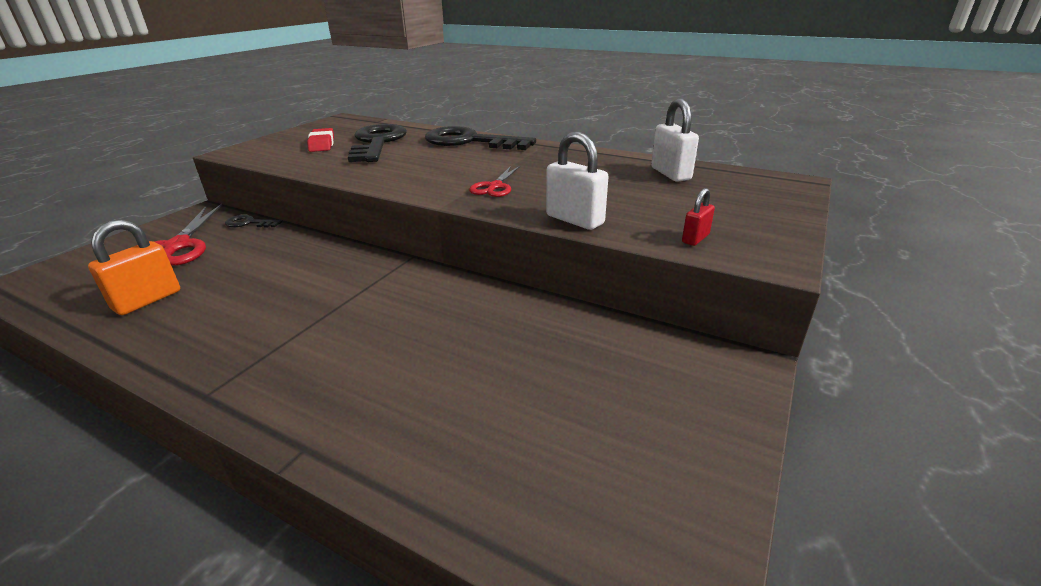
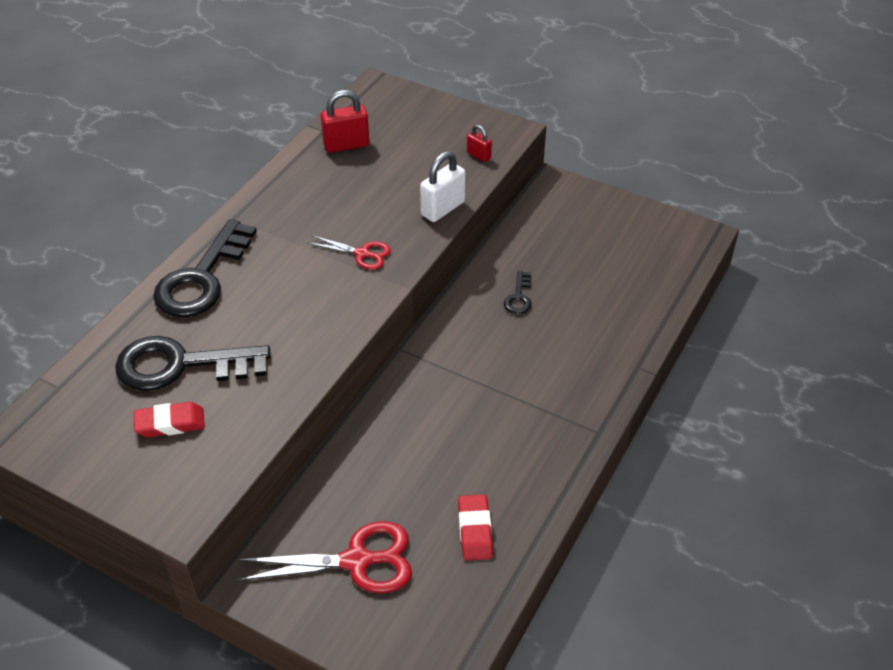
camera: 90 degrees left, 15 degrees up
orange padlock [88,220,180,315] -> red eraser [458,494,493,561]
black key [225,215,282,227] -> black key moved to [504,271,532,314]
white padlock [651,99,699,182] -> red padlock [321,90,369,153]

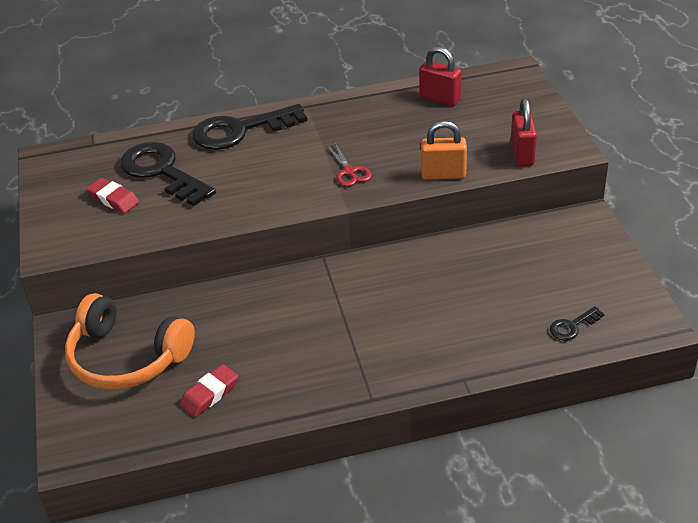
camera: 50 degrees right, 5 degrees down
red scissors [237,521,412,593] -> orange headphones [65,293,195,389]
white padlock [420,151,465,222] -> orange padlock [421,121,467,180]
red padlock [467,125,492,162] -> red padlock [511,99,537,166], size x1.79
black key [504,271,532,314] -> black key moved to [550,306,604,340]

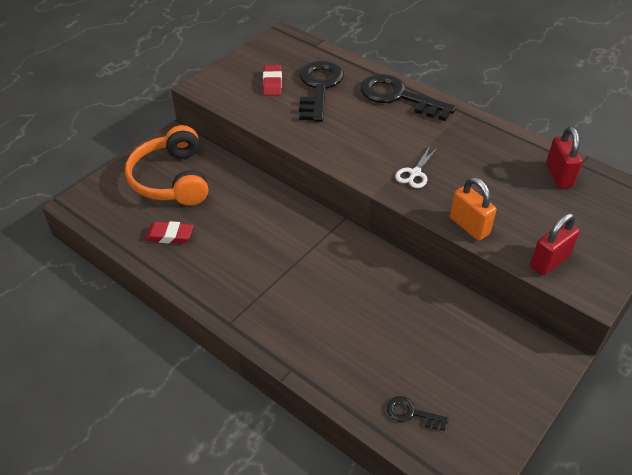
camera: 50 degrees right, 5 degrees up
red scissors [326,143,372,187] -> white scissors [395,146,438,188]

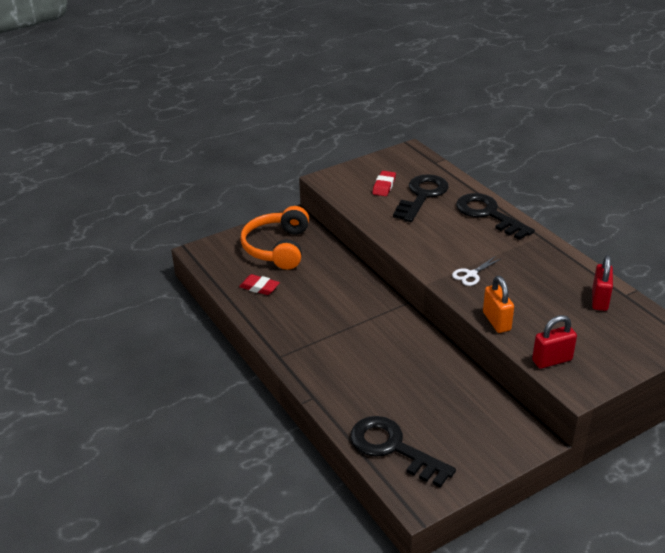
camera: 20 degrees right, 10 degrees down
black key [387,396,449,431] -> black key [350,416,456,488], size x2.24

